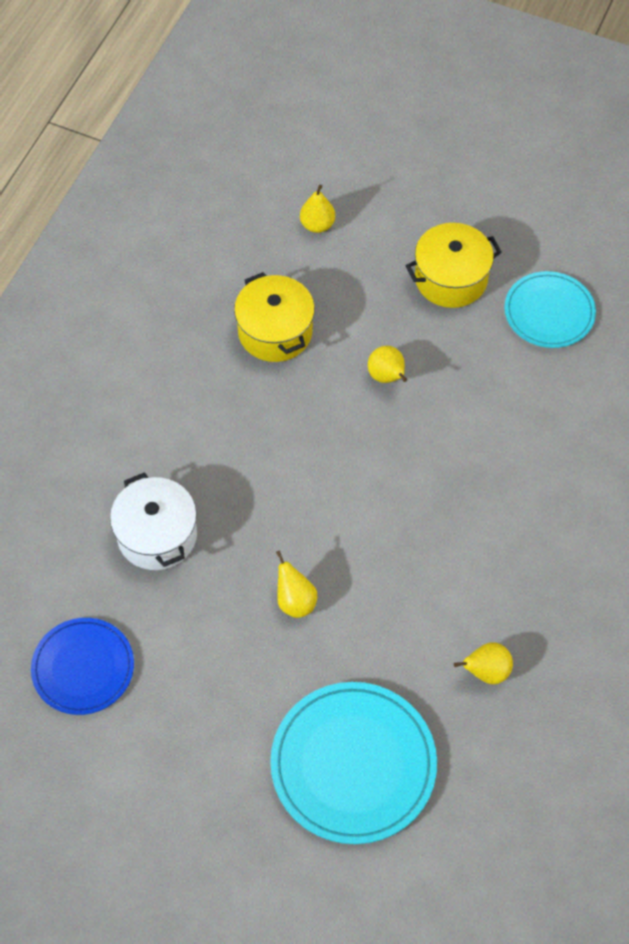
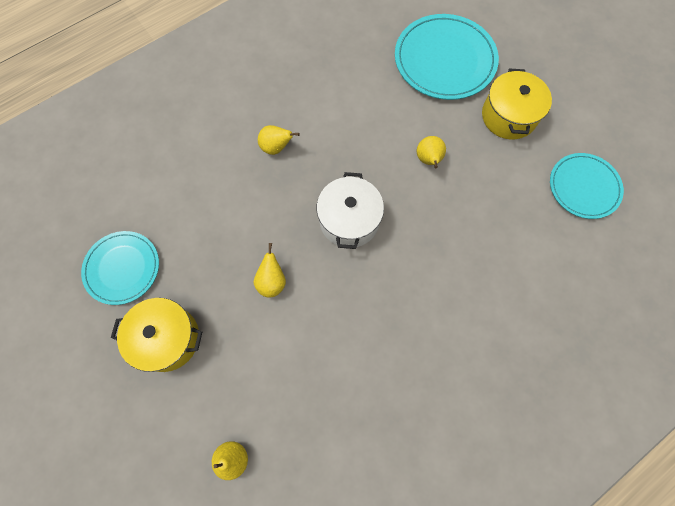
camera: 150 degrees left, 10 degrees up
blue plate [31,618,134,715] -> turquoise plate [550,153,624,219]
white pot [110,472,197,570] -> white pot moved to [317,172,384,249]
yellow pot [234,272,315,362] -> yellow pot moved to [482,68,552,140]
yellow pear [454,642,513,684] -> yellow pear moved to [258,125,300,155]

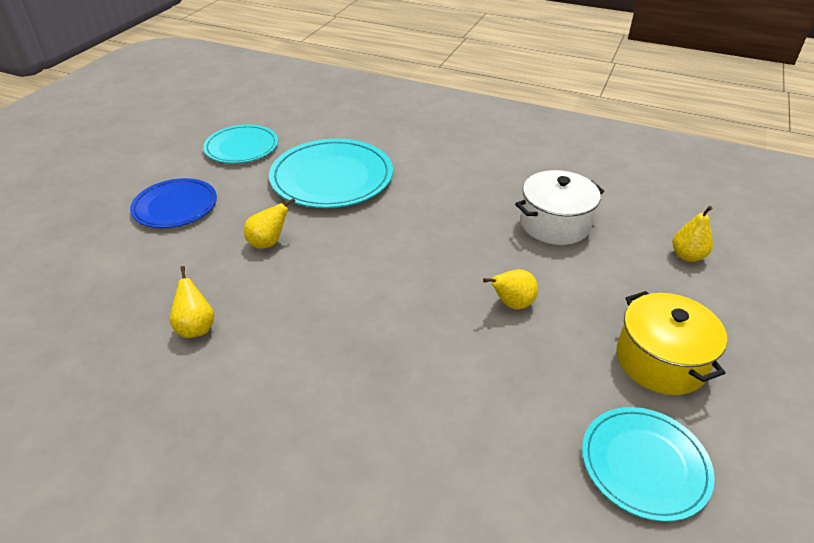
camera: 120 degrees left, 30 degrees down
yellow pear [258,125,300,155] -> yellow pear moved to [170,266,214,338]
white pot [317,172,384,249] -> white pot moved to [515,170,604,245]
turquoise plate [395,14,499,100] -> turquoise plate moved to [269,139,393,208]
yellow pot [482,68,552,140] -> blue plate [130,178,217,228]

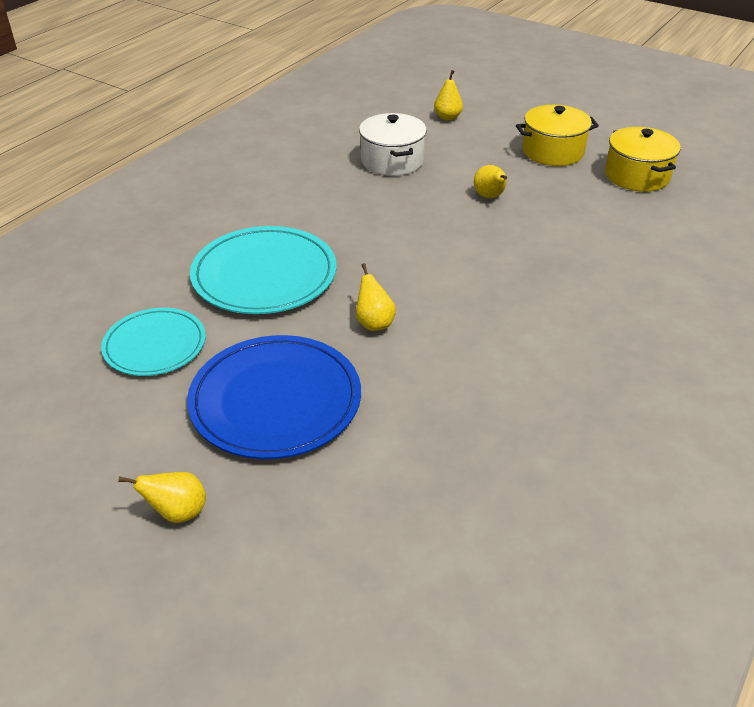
camera: 80 degrees left, 0 degrees up
blue plate [130,178,217,228] -> blue plate [187,335,361,459], size x1.57
yellow pear [170,266,214,338] -> yellow pear moved to [118,472,206,523]
turquoise plate [582,407,715,522] -> yellow pot [605,127,681,192]

